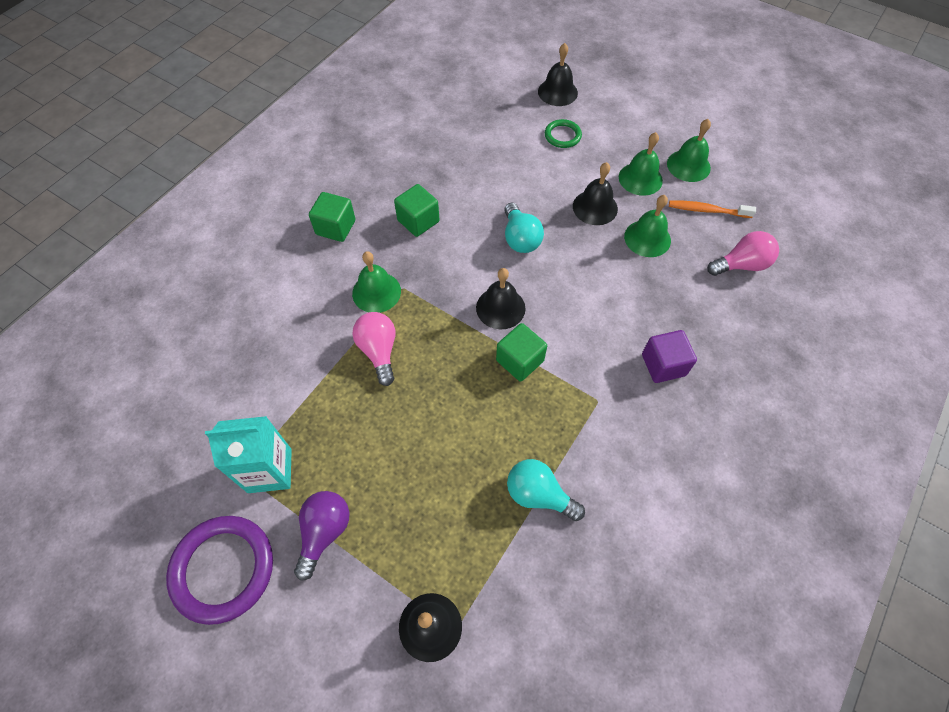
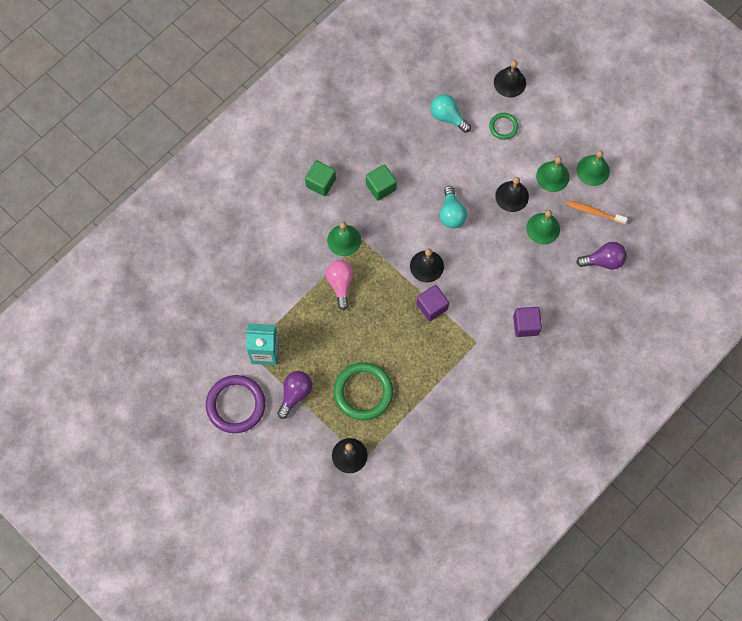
camera: 10 degrees right, 10 degrees up
green cube [496,323,547,382] -> purple cube [416,285,449,321]
turquoise light bulb [507,459,585,521] -> turquoise light bulb moved to [431,94,471,133]
pink light bulb [707,231,779,276] -> purple light bulb [576,242,627,269]
none -> green ring [334,362,393,420]

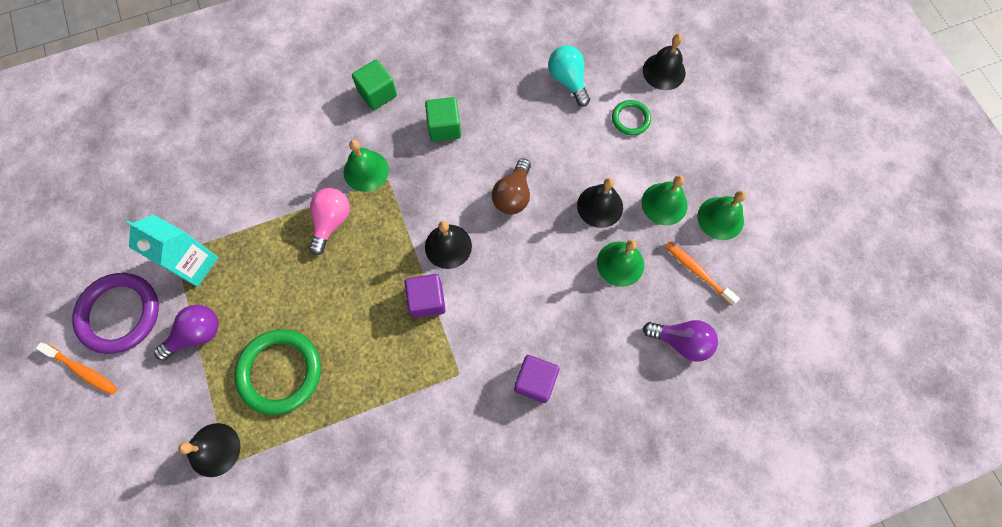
camera: 25 degrees right, 0 degrees up
turquoise light bulb [439,186,467,228] -> brown light bulb [492,158,531,215]
none -> orange toothbrush [36,343,118,395]

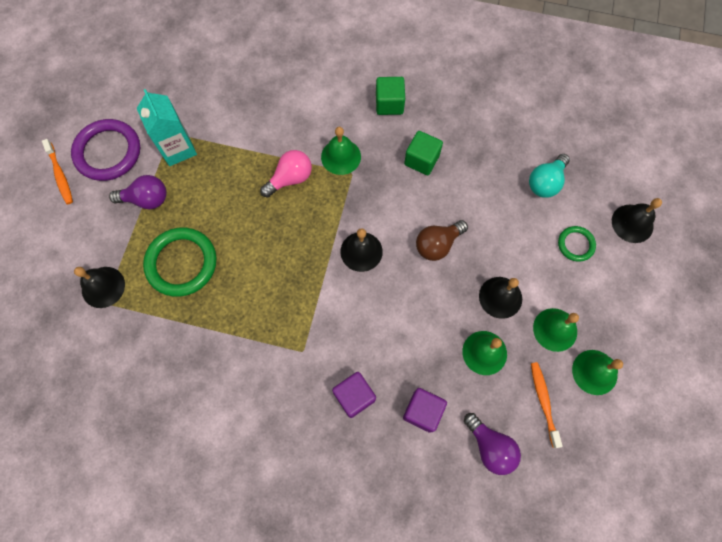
camera: 35 degrees right, 0 degrees up
purple cube [405,274,446,318] -> purple cube moved to [403,388,447,433]
turquoise light bulb [548,45,590,107] -> turquoise light bulb turned 150 degrees counterclockwise [529,154,570,198]

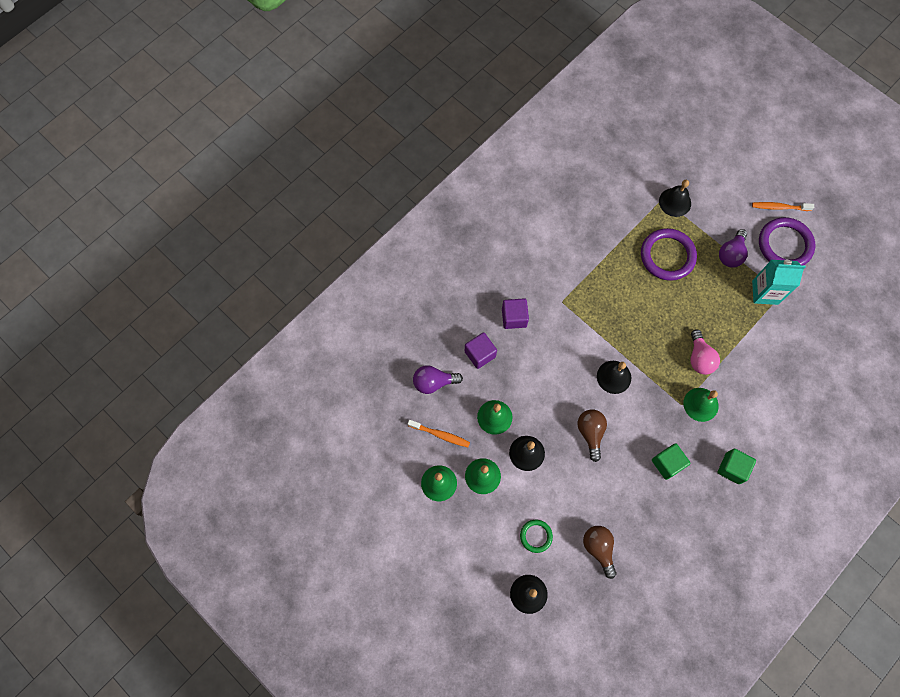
camera: 120 degrees right, 0 degrees up
green ring [143,228,216,297] -> purple ring [641,228,697,281]
turquoise light bulb [529,154,570,198] -> brown light bulb [583,526,617,579]

